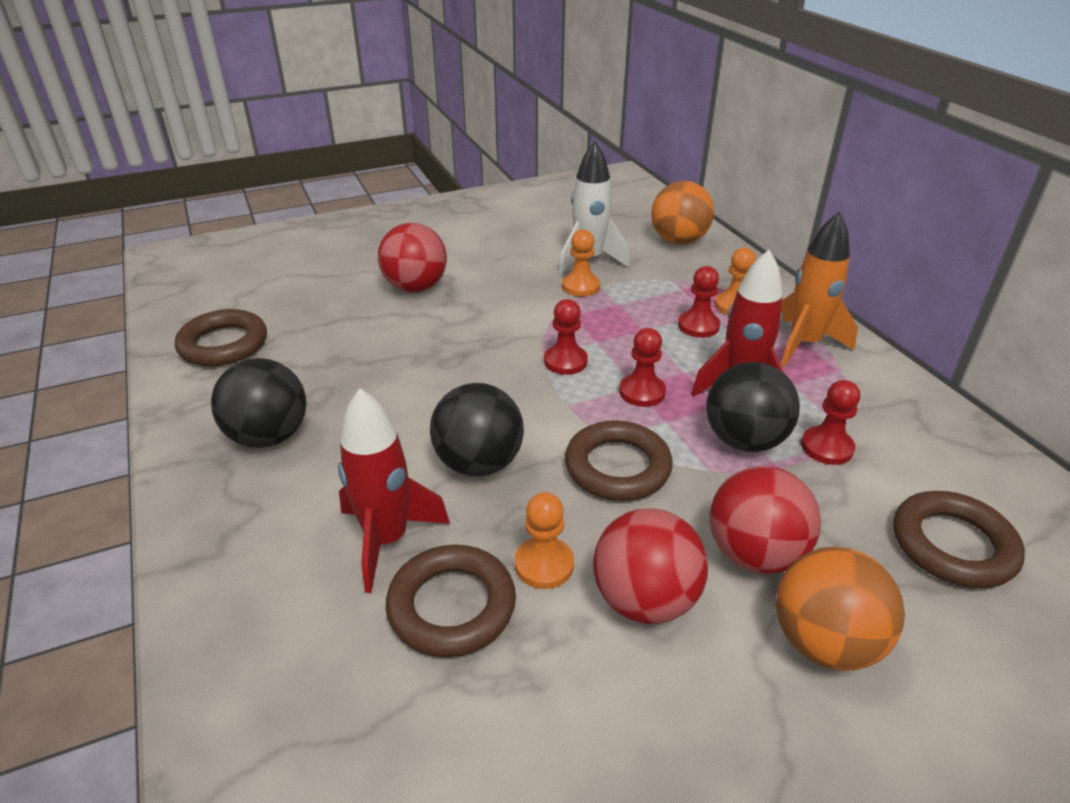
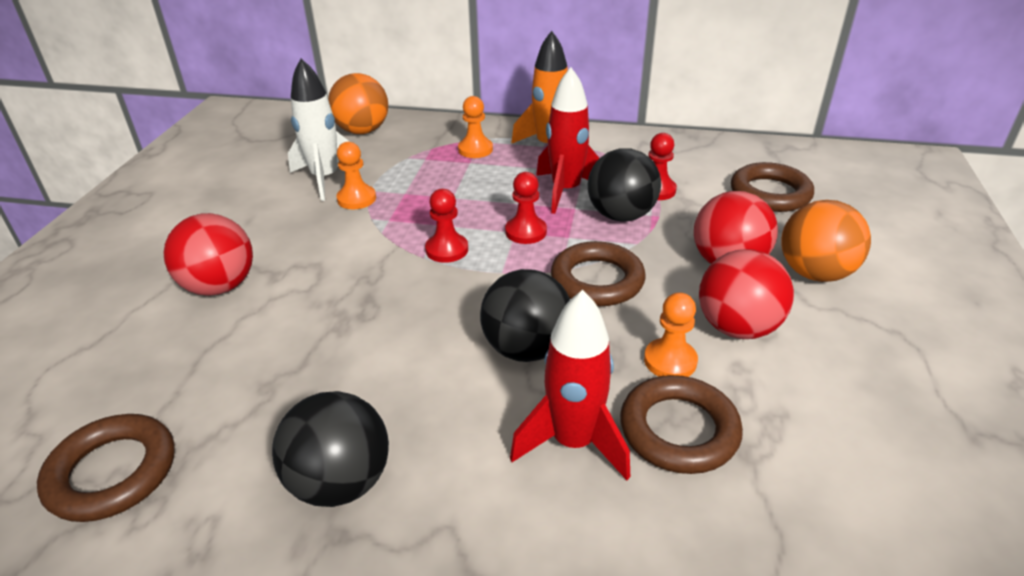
camera: 55 degrees left, 0 degrees up
red pawn [678,266,720,338] -> none

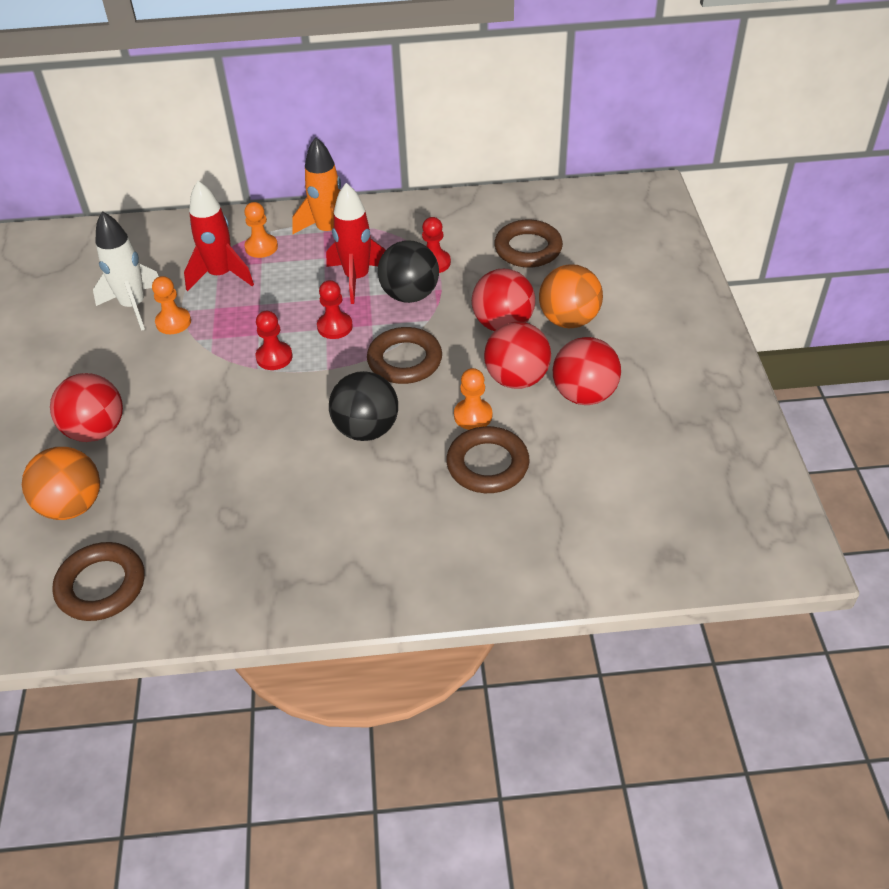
camera: 15 degrees left, 10 degrees up
black ball [272,391,389,507] -> none
orange ball [328,73,388,134] -> orange ball moved to [22,447,100,520]
red rocket [510,290,630,480] -> red rocket moved to [184,181,254,291]
none -> red ball [553,337,621,405]

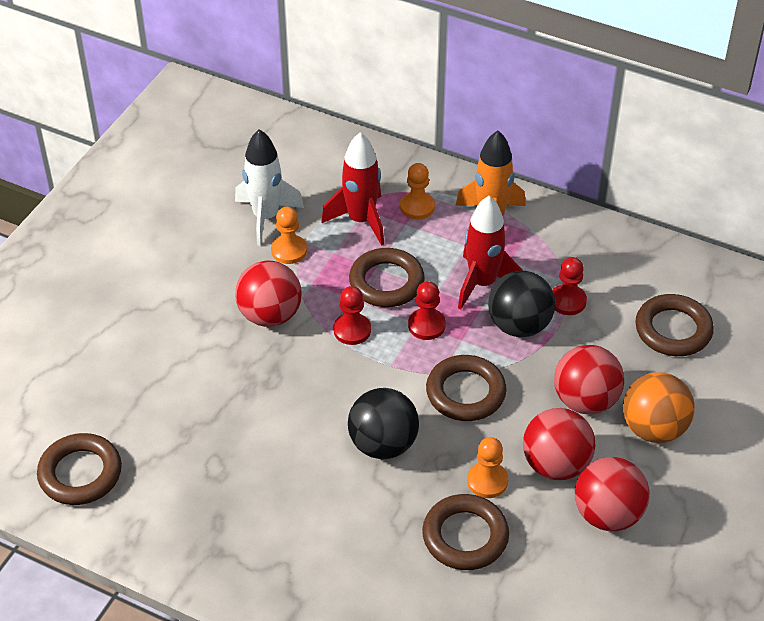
camera: 30 degrees right, 0 degrees up
orange ball [22,447,100,520] -> none
red ball [50,373,123,442] -> red ball moved to [235,261,302,327]
none -> brown ring [349,248,425,307]

